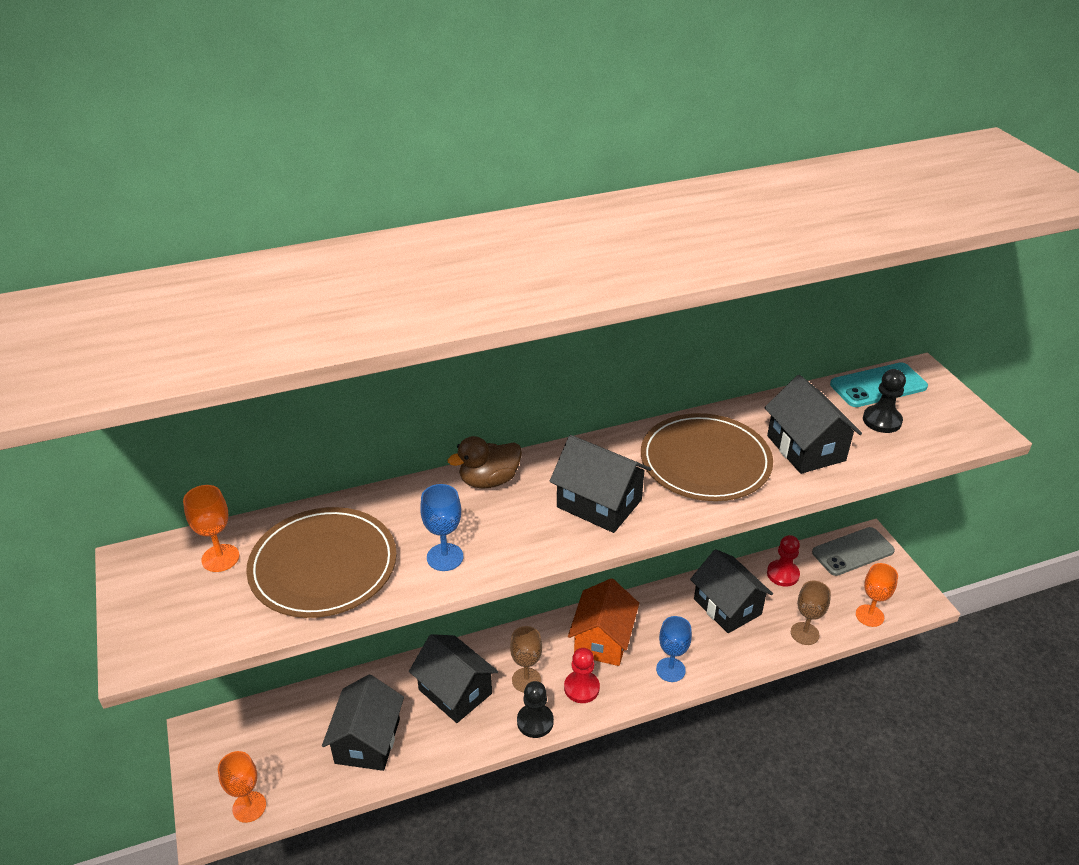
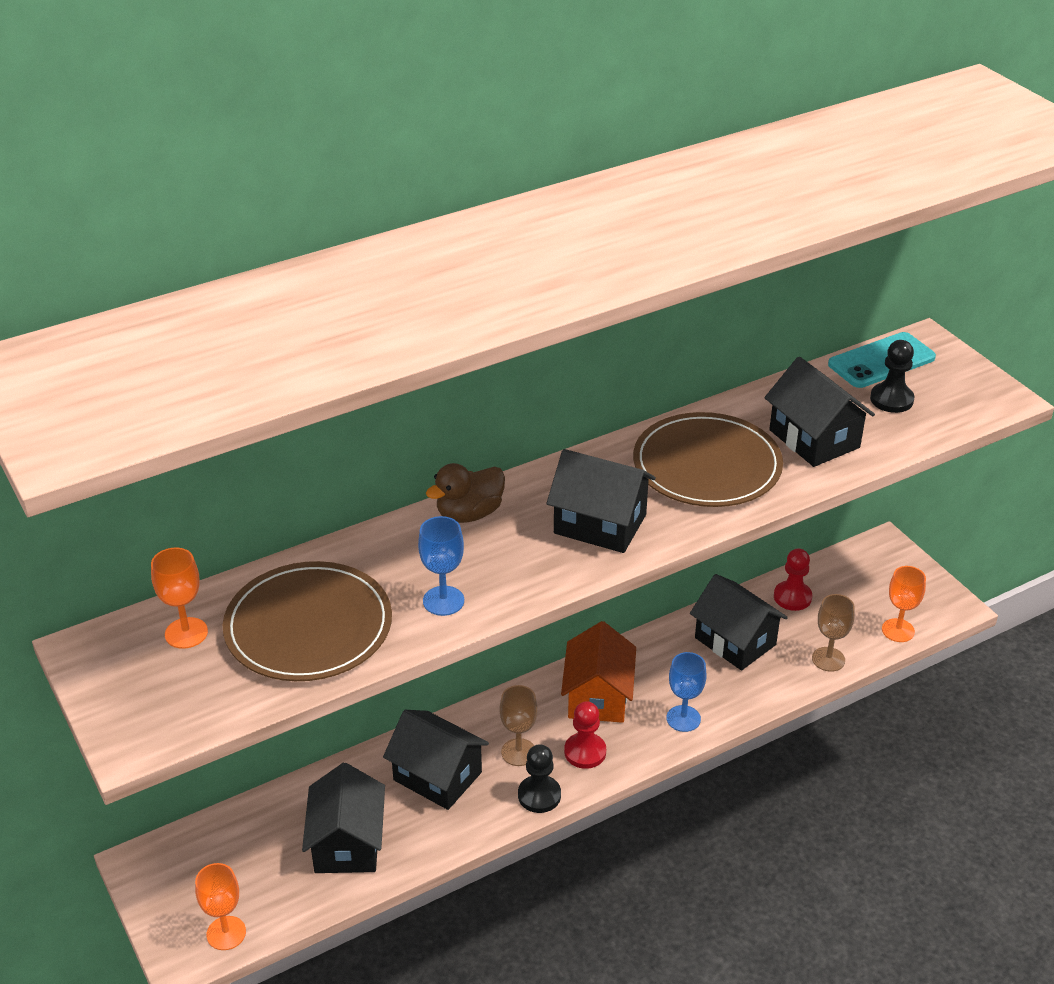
camera: 10 degrees left, 0 degrees up
grey phone [812,527,895,576] -> none

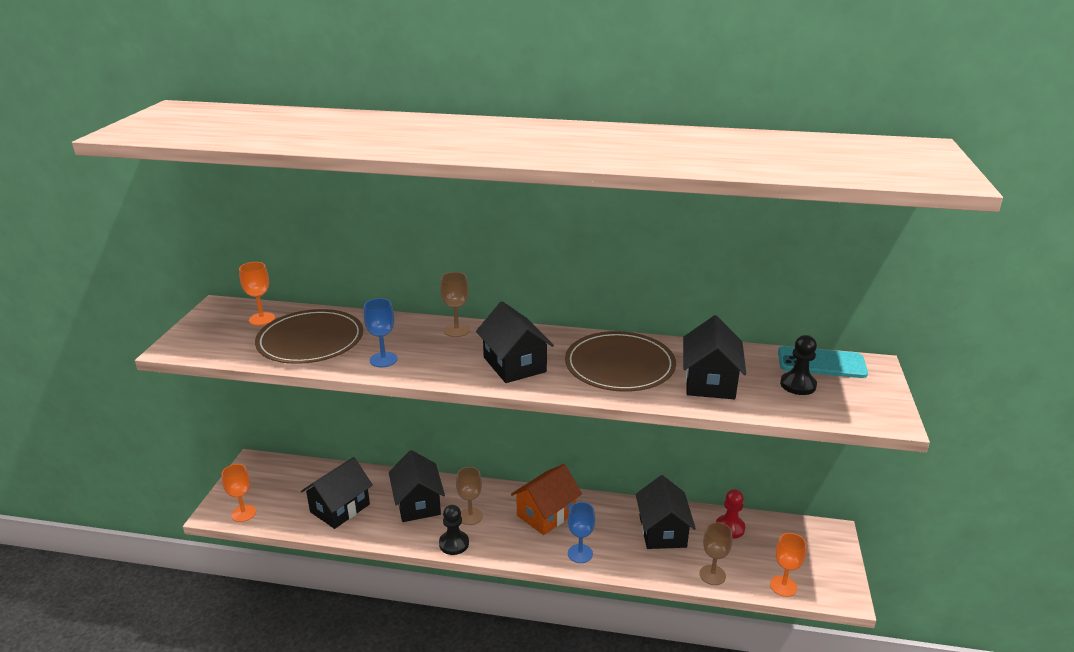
camera: 40 degrees right, 10 degrees down
brown duck [426,463,505,523] -> brown goblet [440,272,470,337]
red pawn [564,701,606,769] -> none

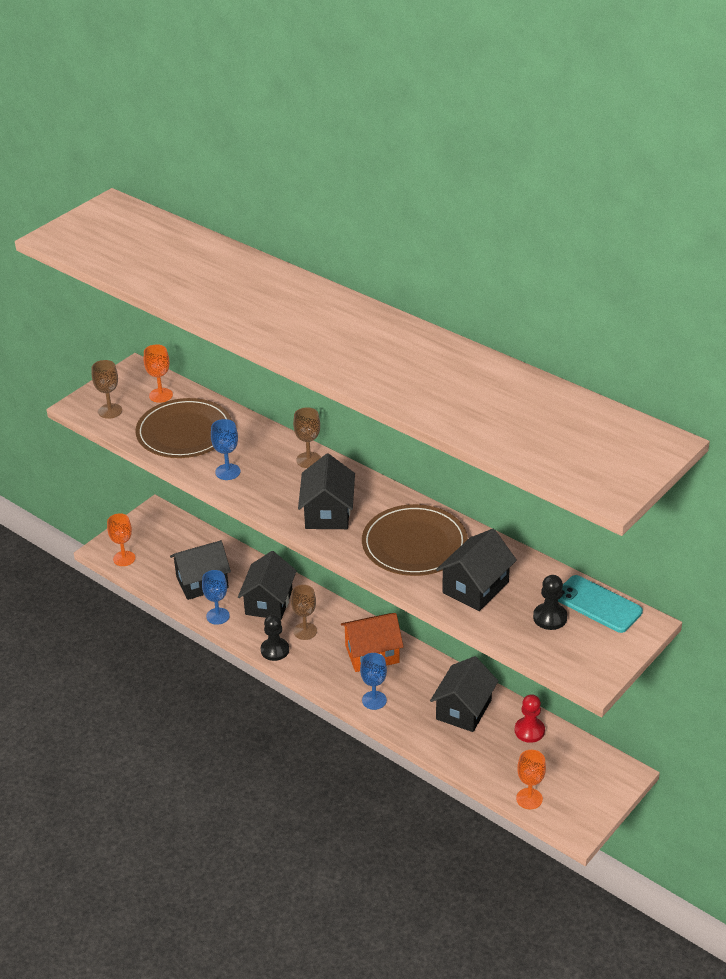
camera: 30 degrees right, 10 degrees up
brown goblet [700,522,732,585] -> brown goblet moved to [92,360,122,419]
none -> blue goblet [202,570,230,625]

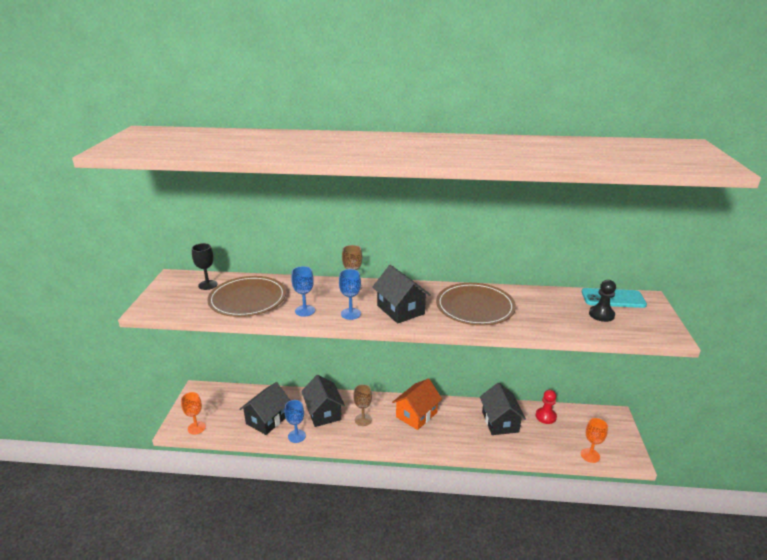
camera: 35 degrees left, 10 degrees down
brown goblet [92,360,122,419] -> none
orange goblet [144,344,173,403] -> black goblet [192,243,218,290]
black pawn [261,615,289,661] -> none
blue goblet [360,653,387,710] -> blue goblet moved to [339,269,361,320]
black house [436,529,517,611] -> none

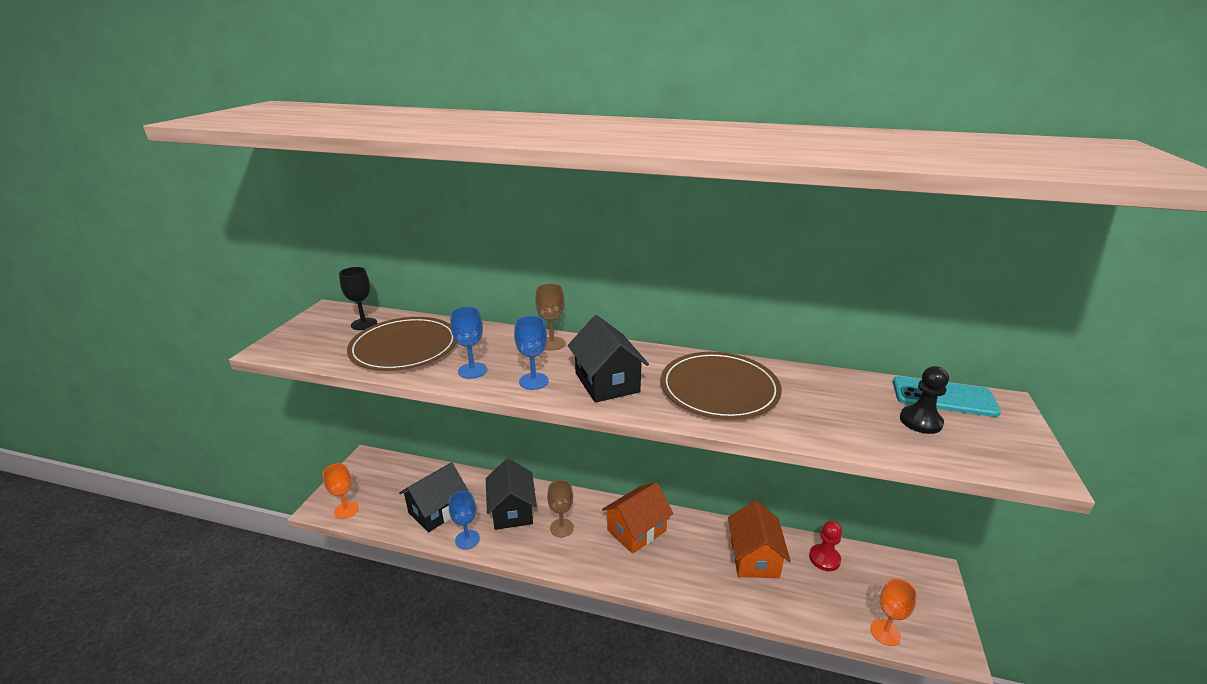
camera: 10 degrees right, 0 degrees up
black house [480,383,526,435] -> orange house [728,501,791,578]

